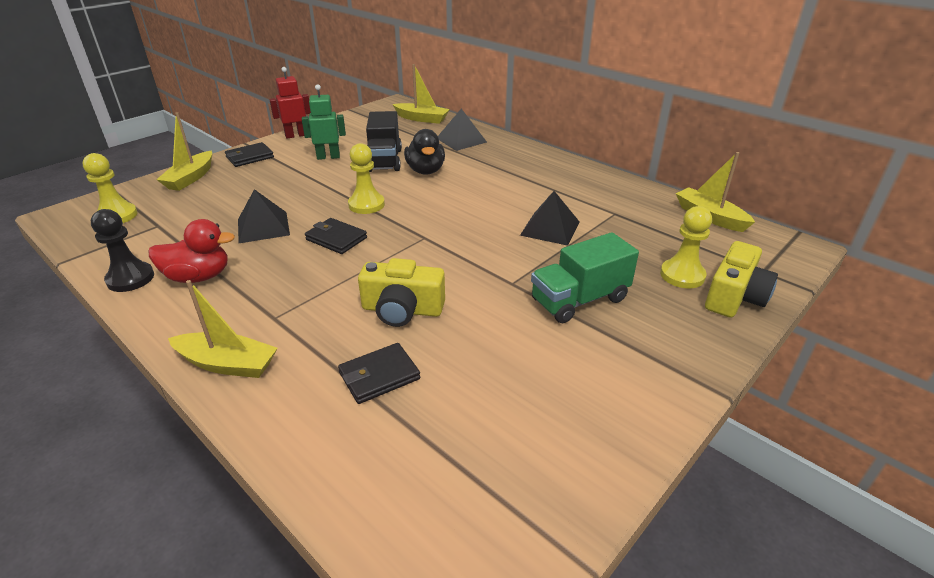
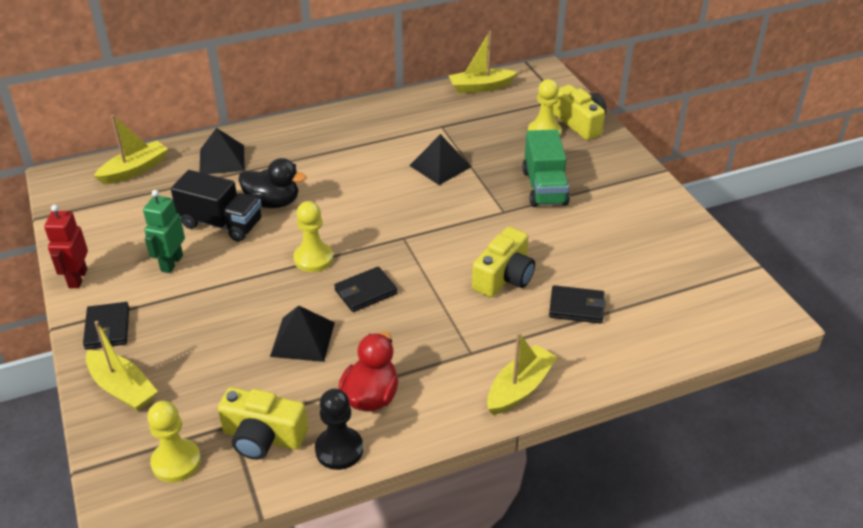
camera: 65 degrees left, 5 degrees up
black wallet [338,343,420,404] -> black wallet turned 75 degrees counterclockwise [549,285,606,324]
none -> yellow camera [218,387,308,460]

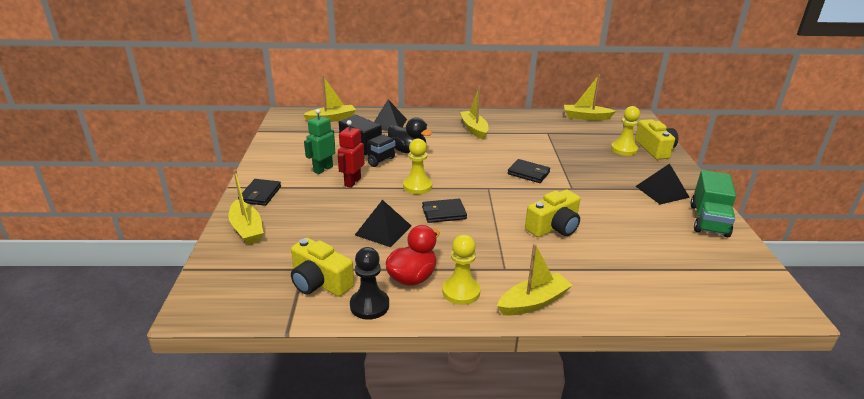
camera: 20 degrees right, 10 degrees down
red robot [44,205,88,288] -> red robot moved to [338,120,365,188]
yellow pawn [147,401,201,482] -> yellow pawn moved to [442,234,481,305]
black pyramid [409,134,471,185] -> black pyramid moved to [635,163,690,204]
green truck [522,130,570,207] -> green truck moved to [691,170,736,237]
black wallet [549,285,606,324] -> black wallet moved to [508,159,550,183]
none -> yellow boat [460,86,488,139]

